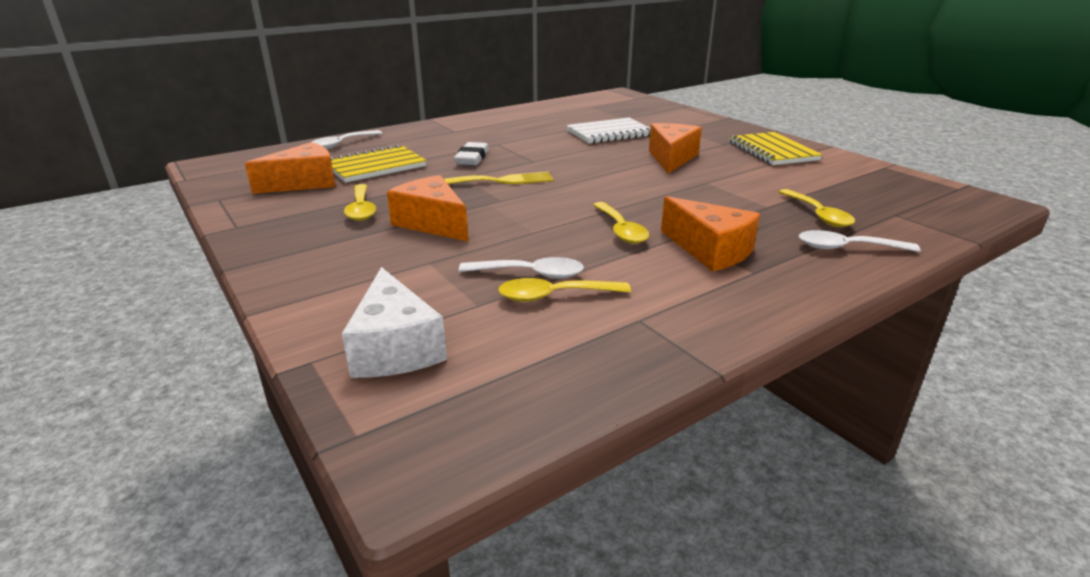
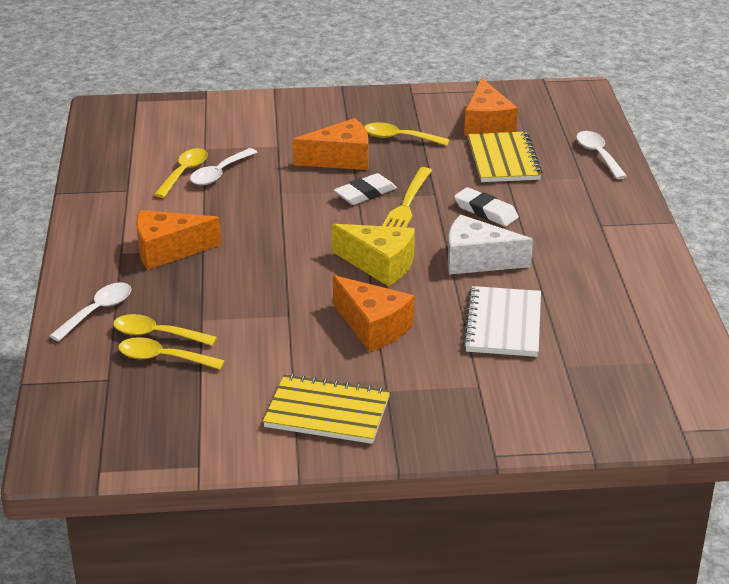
camera: 120 degrees right, 5 degrees up
white cheese [342,267,447,378] -> white cheese moved to [448,215,533,275]
yellow spoon [593,202,649,244] -> yellow spoon moved to [118,337,225,370]
none -> yellow cheese [332,224,415,286]
none -> white eraser [334,173,397,205]

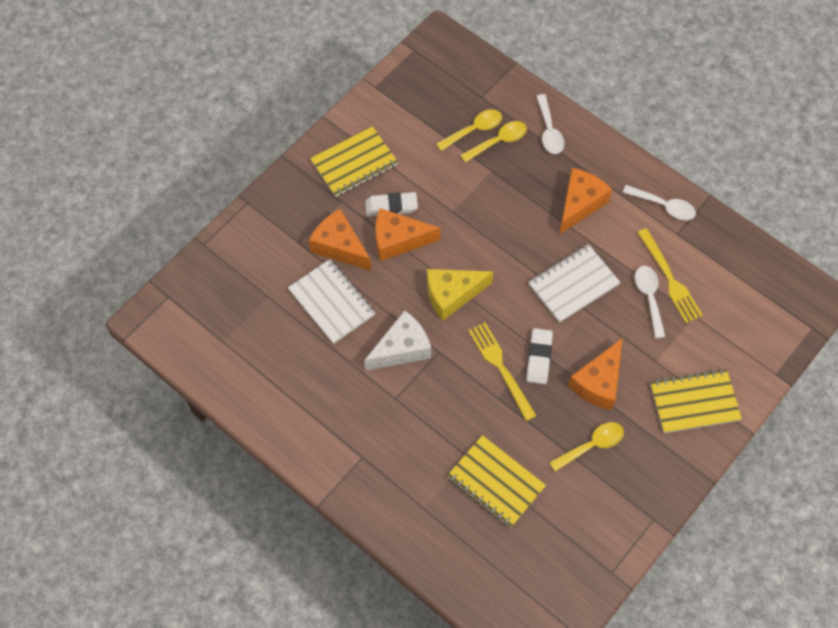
camera: 135 degrees right, 30 degrees up
yellow spoon [154,148,208,198] -> yellow fork [637,228,703,323]
white eraser [454,187,519,226] -> white eraser moved to [365,192,418,217]
orange cheese [464,78,518,136] -> orange cheese moved to [309,209,371,271]
white spoon [576,131,627,179] -> white spoon moved to [622,185,696,221]
none -> white notebook [528,244,621,323]
none -> yellow notebook [650,368,742,433]

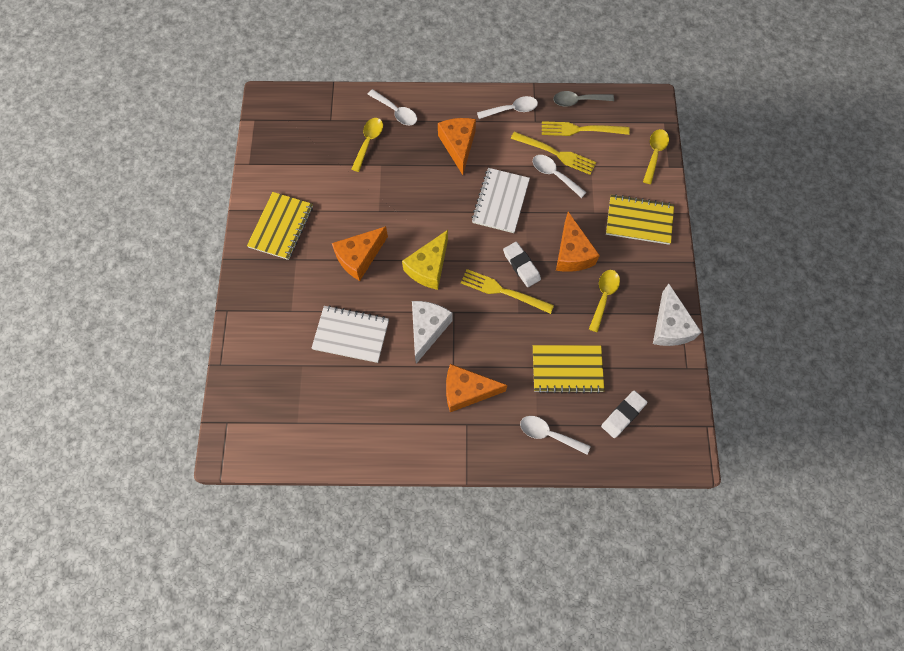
camera: 40 degrees left, 5 degrees up
orange cheese [309,209,371,271] -> orange cheese moved to [446,364,507,412]
white eraser [365,192,418,217] -> white eraser moved to [601,391,647,438]
yellow spoon [436,109,502,151] -> yellow spoon moved to [643,129,669,184]
yellow notebook [650,368,742,433] -> yellow notebook turned 60 degrees clockwise [606,194,674,245]
none -> white spoon [520,416,591,455]
none -> yellow fork [542,121,630,136]
none -> grey spoon [553,91,614,107]
none -> white cheese [653,284,701,346]

